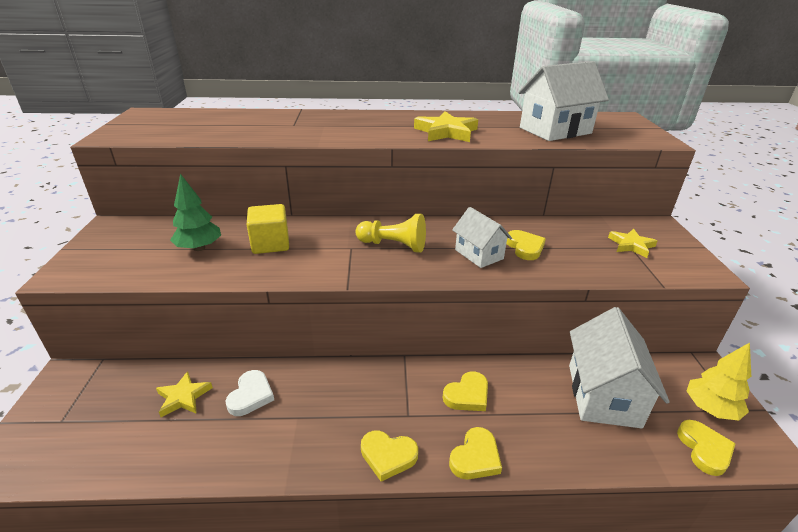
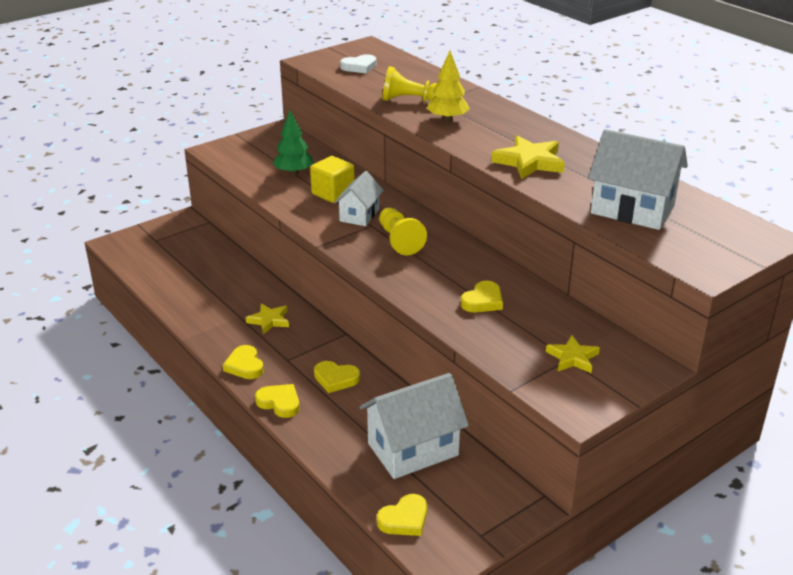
camera: 55 degrees right, 0 degrees up
yellow star [156,371,213,417] -> yellow star moved to [246,303,289,334]
white heart [226,370,274,416] -> white heart moved to [340,54,377,73]
yellow heart [449,427,502,480] -> yellow heart turned 150 degrees counterclockwise [255,384,300,418]
white house [452,207,512,268] -> white house moved to [334,171,384,226]
yellow tree [687,342,751,421] -> yellow tree moved to [426,51,470,122]
none -> yellow pawn [382,66,437,102]

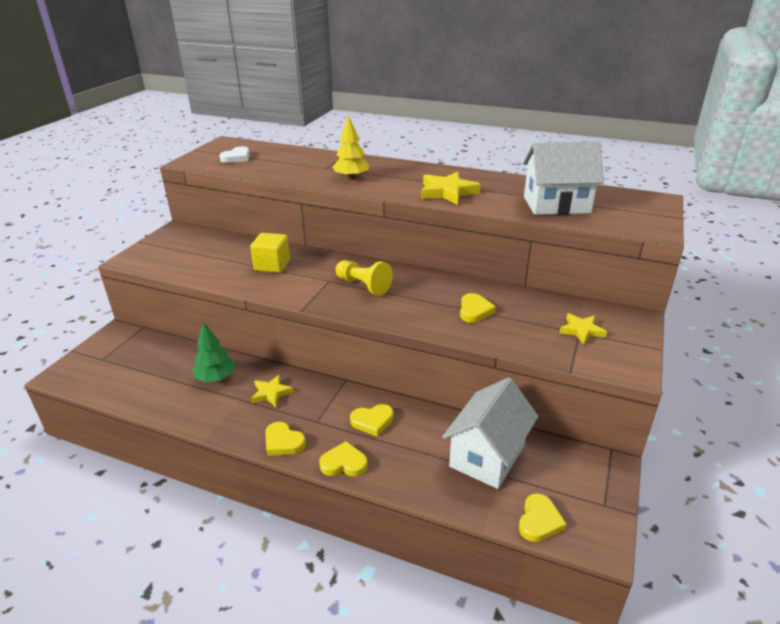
camera: 30 degrees left, 0 degrees up
green tree [273,110,314,175] -> green tree moved to [193,322,235,382]
white house [334,171,384,226] -> none
yellow pawn [382,66,437,102] -> none

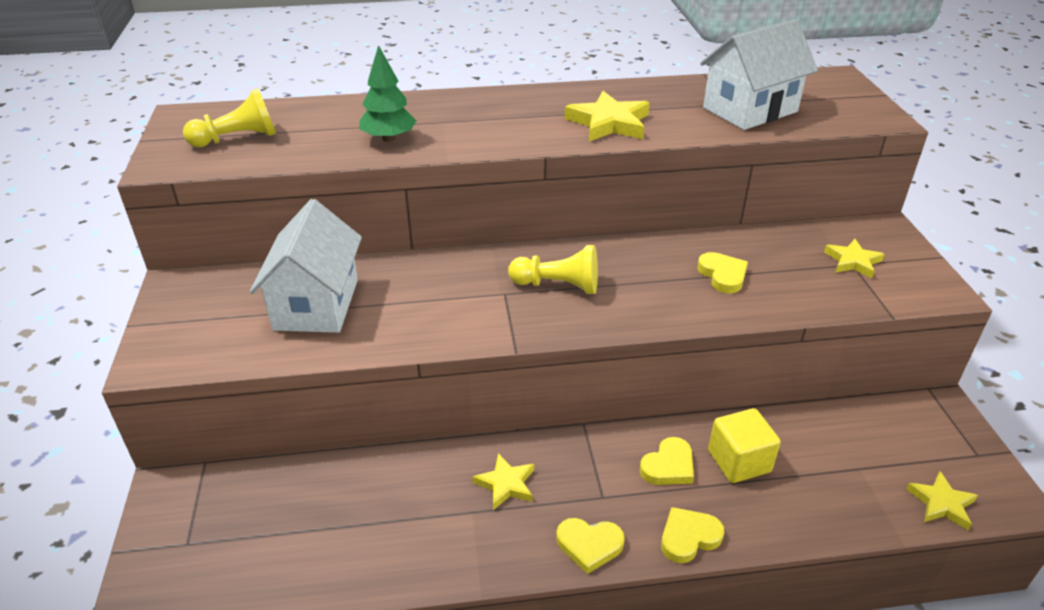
camera: 30 degrees left, 5 degrees up
green tree [193,322,235,382] -> green tree moved to [360,45,417,142]
white heart [219,146,250,163] -> yellow pawn [183,88,276,147]
yellow cube [250,233,290,273] -> yellow cube moved to [708,408,781,483]
yellow tree [332,116,369,180] -> none
white house [442,377,538,489] -> white house moved to [250,199,362,333]
yellow heart [519,493,567,542] -> yellow star [906,472,978,530]

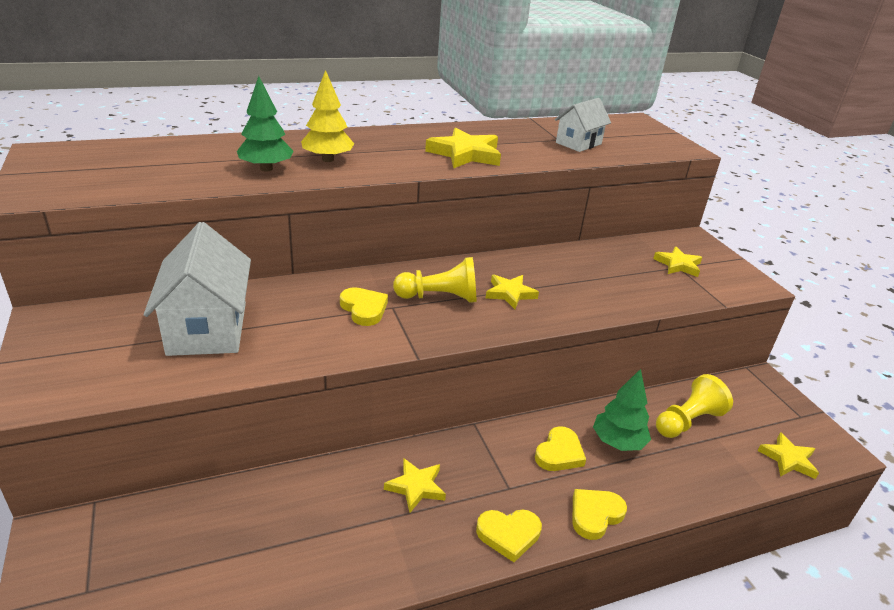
camera: 15 degrees left, 5 degrees down
yellow pawn [183,88,276,147] -> yellow pawn moved to [656,374,733,438]
yellow heart [697,252,748,294] -> yellow heart moved to [340,287,388,326]
white house [700,19,818,130] -> white house [555,98,611,152], size x0.60
yellow cube [708,408,781,483] -> green tree [593,369,651,451]
none -> yellow tree [301,70,354,162]
none -> yellow star [486,275,539,309]

